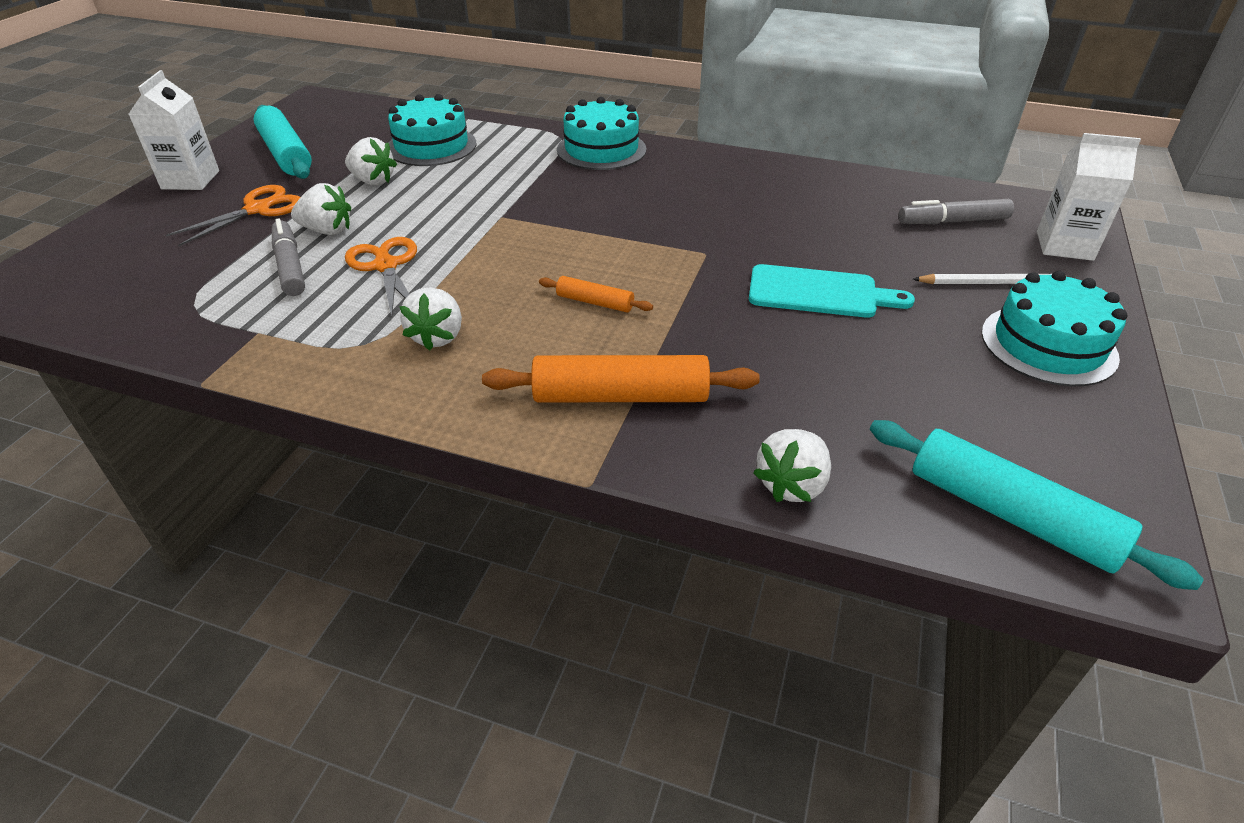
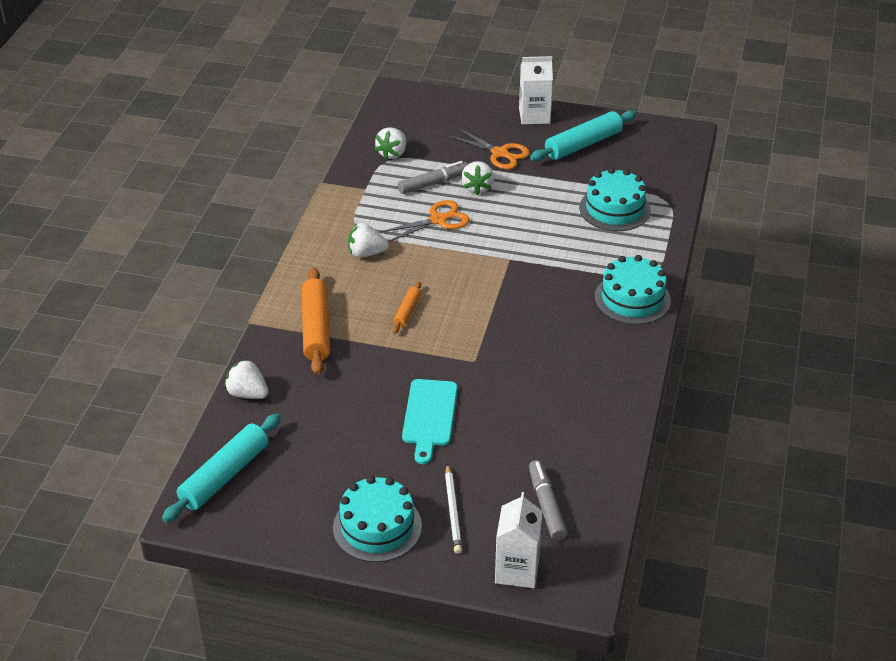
camera: 85 degrees right, 0 degrees up
white strawberry [345,137,397,185] -> white strawberry moved to [374,127,406,160]

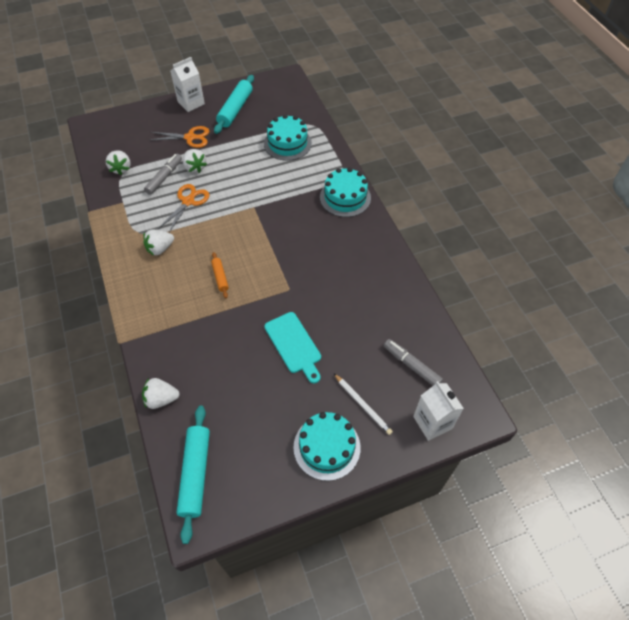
camera: 35 degrees left, 15 degrees up
orange rolling pin [302,267,330,375] -> none

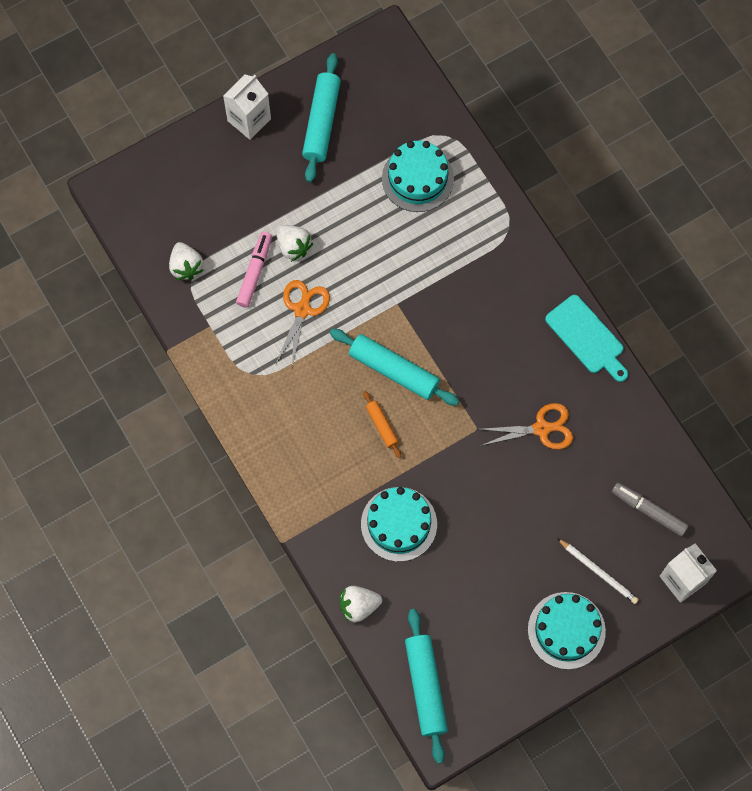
camera: 10 degrees left, 15 degrees up
white strawberry [143,230,174,256] -> none
grey marker [144,154,182,195] -> pink marker [236,232,272,308]
orange scissors [150,126,209,148] -> orange scissors moved to [479,403,573,449]
turquoise cutting board [264,312,321,383] -> turquoise cutting board moved to [545,295,628,382]
turquoise cake [320,167,371,217] -> turquoise cake moved to [361,487,437,562]
none -> turquoise rolling pin [330,329,459,406]

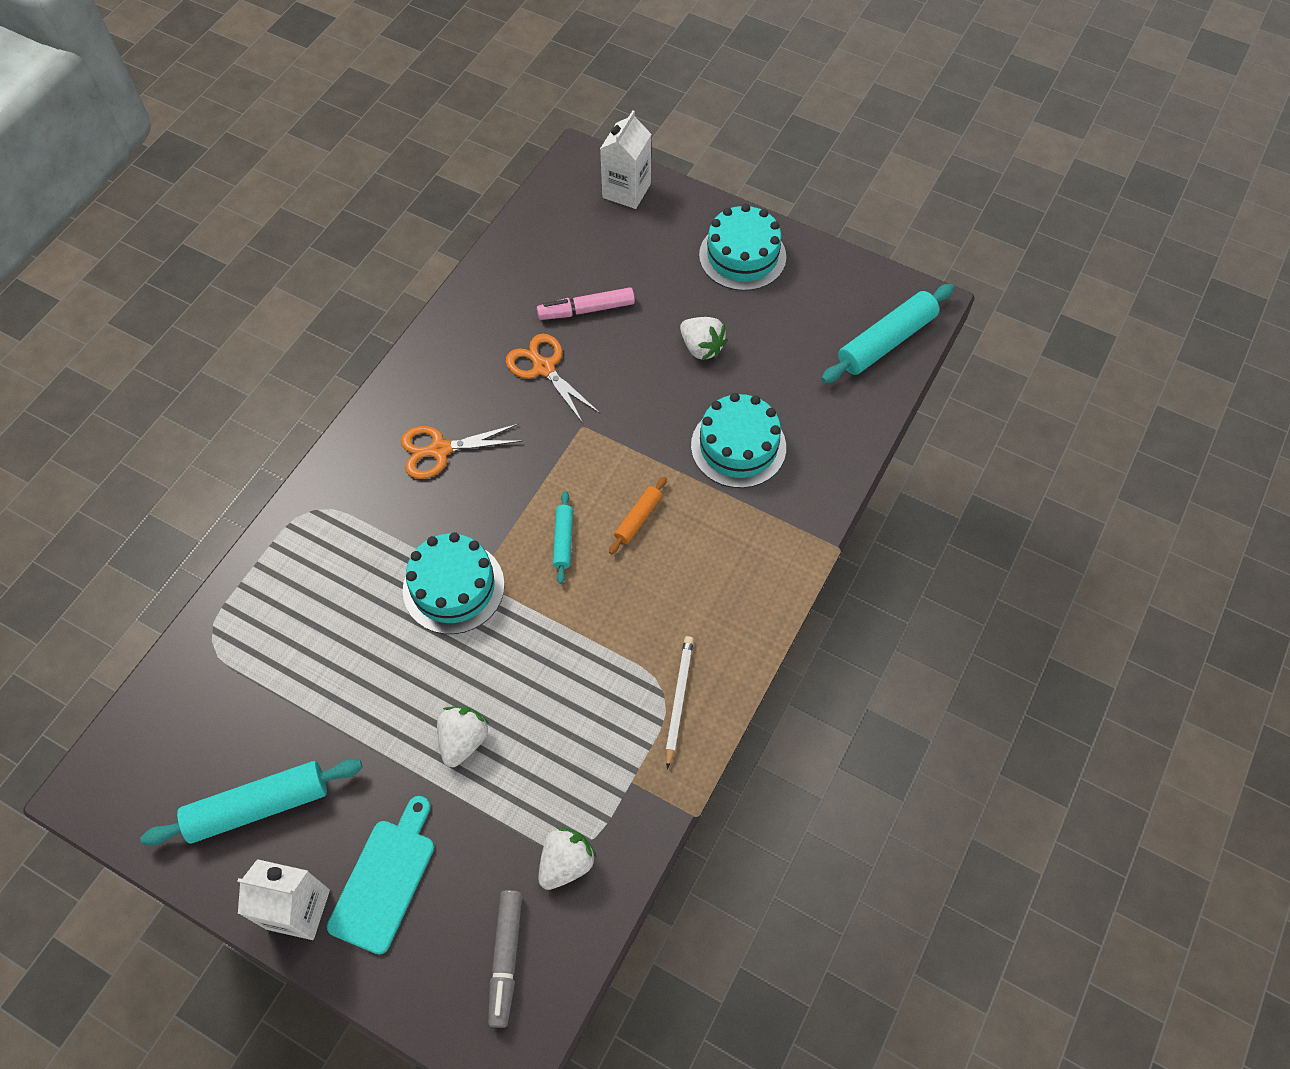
camera: 120 degrees left, 10 degrees down
pink marker [236,232,272,308] -> pink marker moved to [537,287,635,320]
orange scissors [275,280,330,367] -> orange scissors moved to [401,424,522,479]
turquoise rolling pin [330,329,459,406] -> turquoise rolling pin [553,491,573,584], size x0.52
white strawberry [340,586,382,622] -> white strawberry moved to [680,317,728,361]
turquoise cake [382,141,454,212] -> turquoise cake moved to [403,532,505,634]
turquoise cutting board [545,295,628,382] -> turquoise cutting board moved to [327,796,434,955]
white pencil [557,538,639,604] -> white pencil moved to [666,636,694,769]
grey marker [612,482,689,537] -> grey marker moved to [488,890,522,1028]

